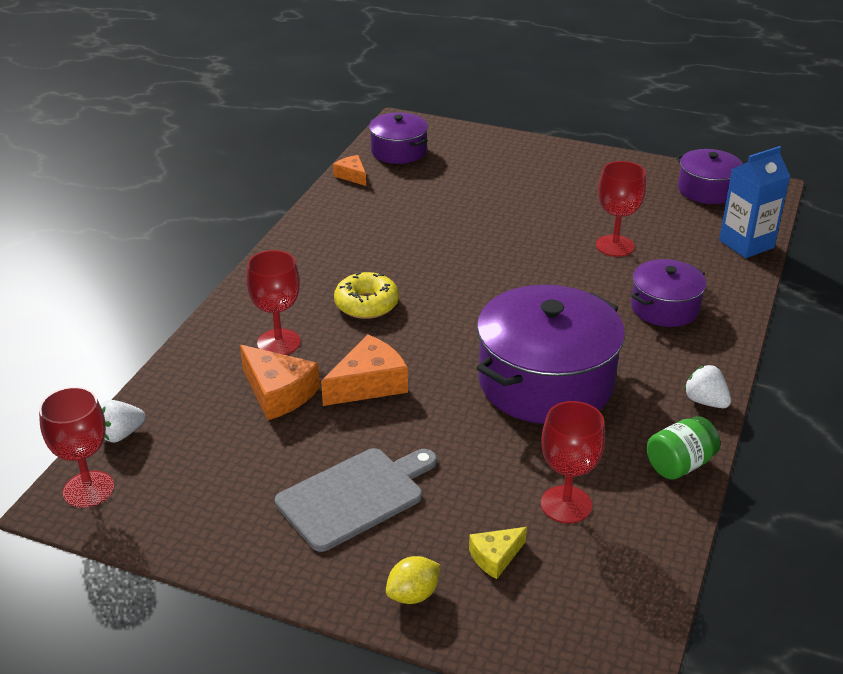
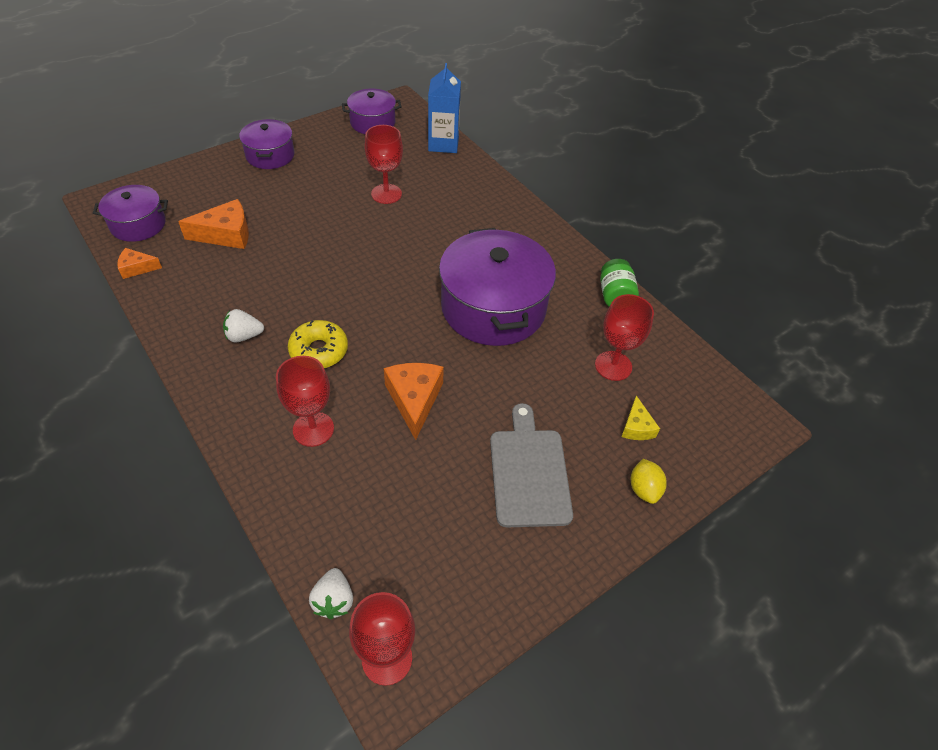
camera: 60 degrees left, 15 degrees up
orange cheese [240,345,320,421] -> orange cheese moved to [178,199,249,249]
purple pot [631,259,706,327] -> purple pot moved to [239,119,294,169]
white strawberry [684,365,731,408] -> white strawberry moved to [223,309,264,342]

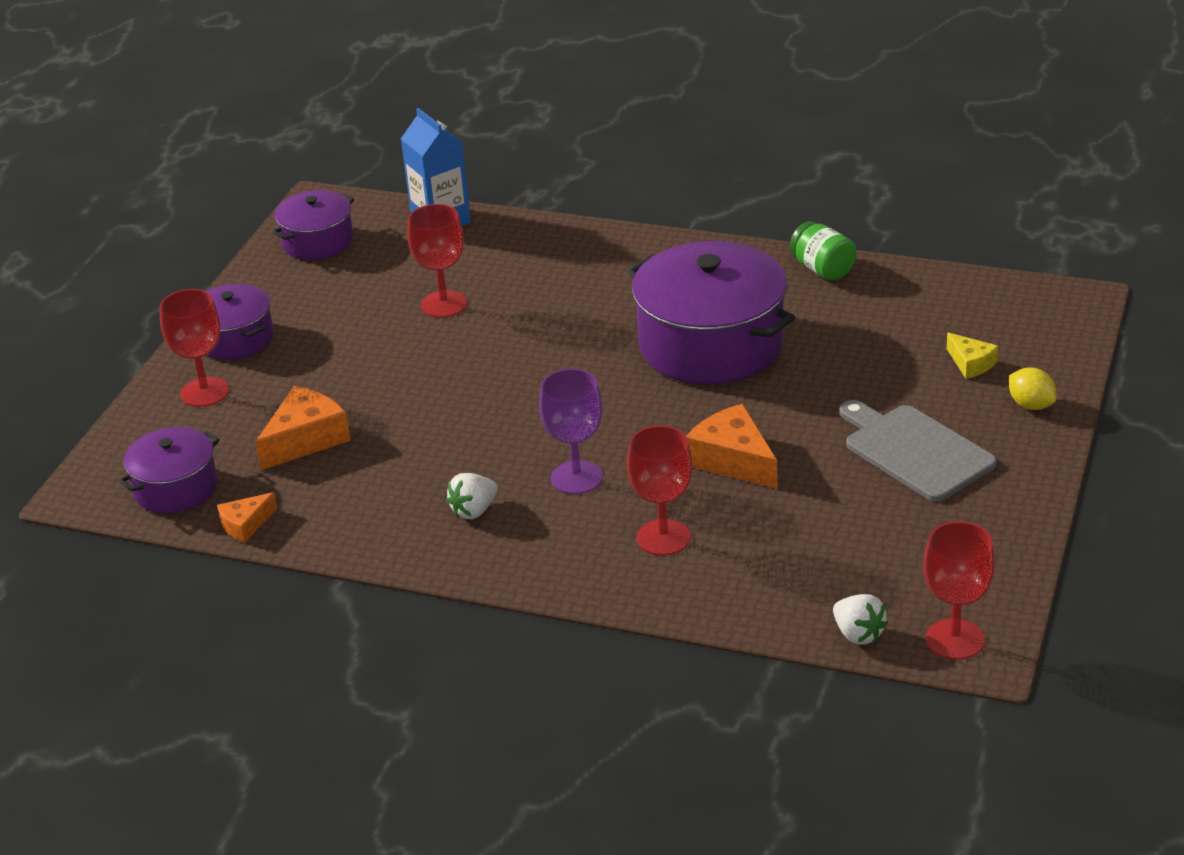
camera: 30 degrees left, 15 degrees down
yellow donut [288,320,348,368] -> purple goblet [539,368,603,494]
red goblet [595,294,654,381] -> red goblet moved to [159,289,229,407]

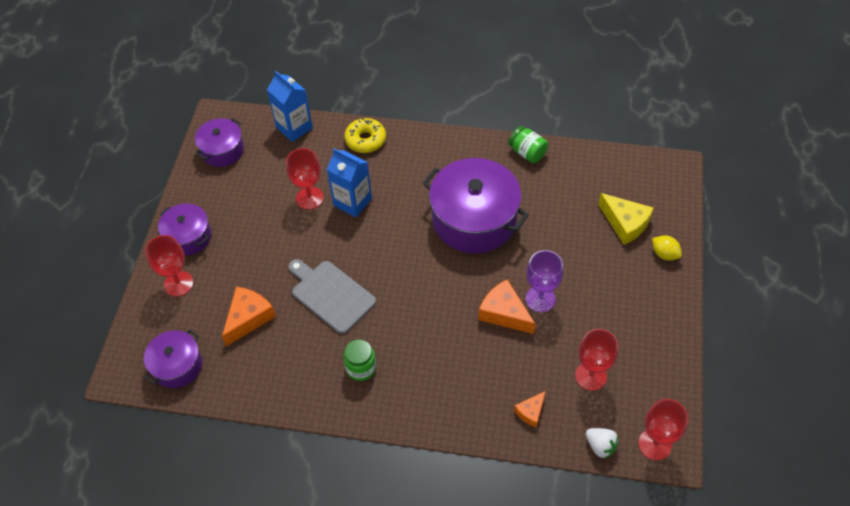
camera: 10 degrees left, 20 degrees up
orange cheese [217,492,277,543] -> orange cheese moved to [514,391,546,427]
white strawberry [446,473,498,519] -> green jar [343,339,376,381]
purple goblet [539,368,603,494] -> purple goblet moved to [526,250,564,312]
red goblet [627,425,693,556] -> red goblet moved to [575,329,618,391]
grey cutting board [840,400,996,502] -> grey cutting board moved to [288,259,376,334]
yellow cheese [947,333,998,379] -> yellow cheese [598,193,654,245], size x1.73
none -> blue carton [327,149,372,218]
none -> yellow donut [344,118,386,153]

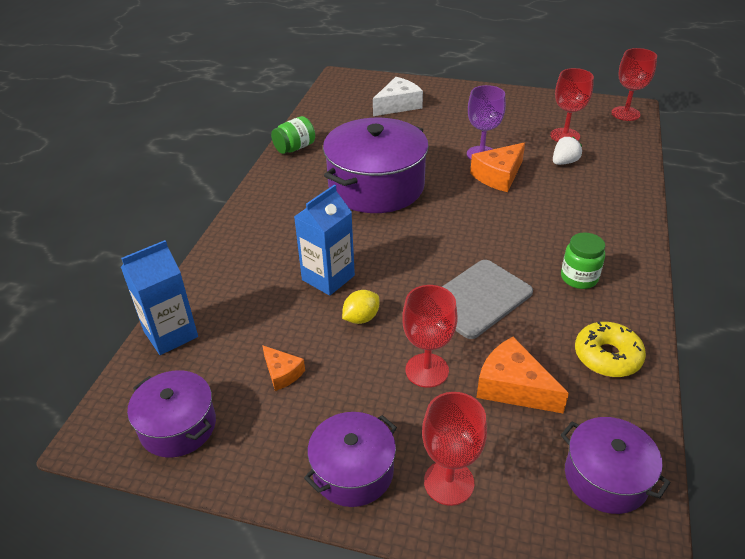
camera: 85 degrees left, 15 degrees down
red goblet [286,148,324,210] -> red goblet moved to [402,285,458,388]
yellow donut [344,118,386,153] -> yellow donut moved to [575,321,646,377]
orange cheese [514,391,546,427] -> orange cheese moved to [262,345,305,391]
white strawberry [586,428,619,459] -> white strawberry moved to [553,137,582,165]
yellow cheese [598,193,654,245] -> white cheese [373,77,423,116]
yellow lemon [652,235,682,260] -> yellow lemon moved to [342,290,379,324]

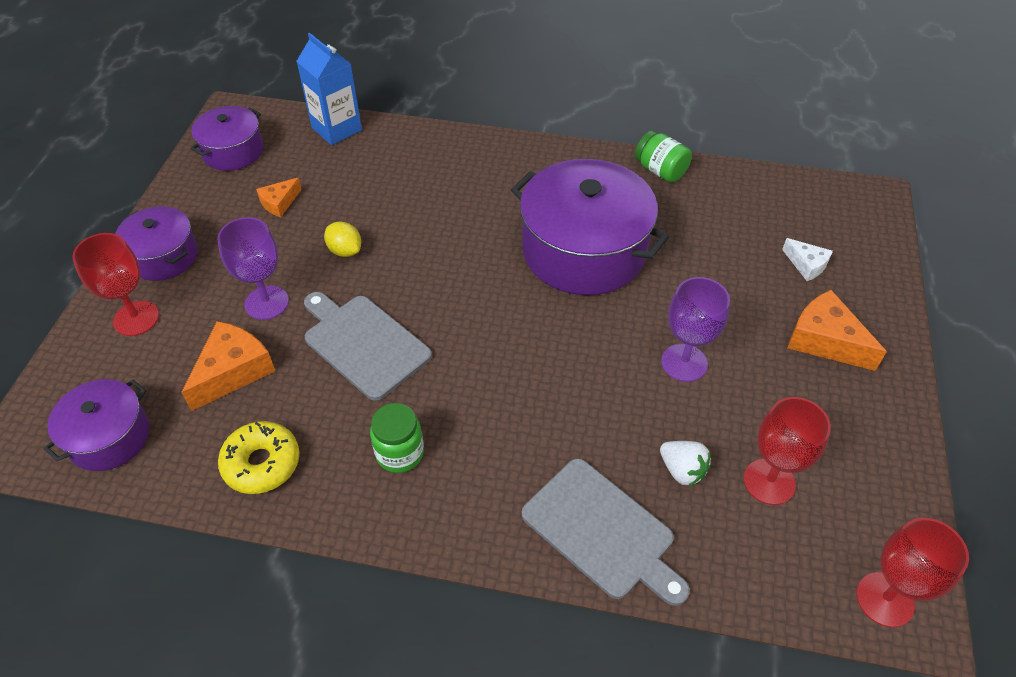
camera: 85 degrees right, 10 degrees up
blue carton [294,184,355,296] -> none
white cheese [373,77,423,116] -> white cheese [782,238,833,281], size x0.58
red goblet [402,285,458,388] -> purple goblet [217,217,289,320]
orange cheese [470,142,525,192] -> orange cheese moved to [787,290,887,371]
none -> grey cutting board [522,458,690,606]

